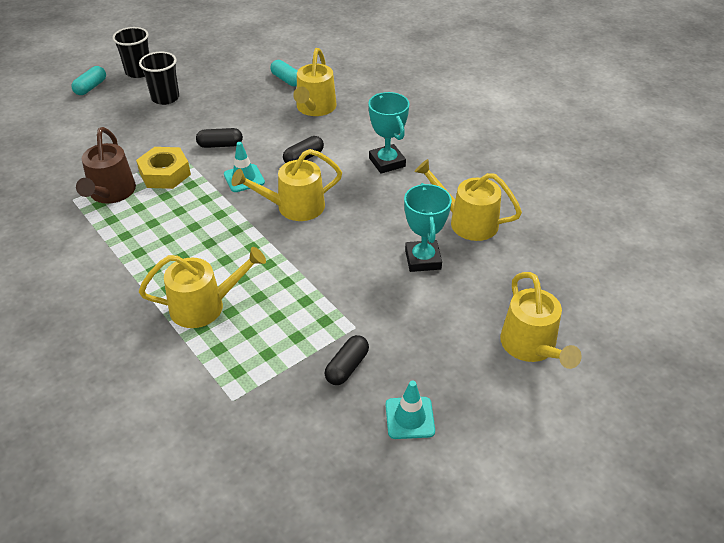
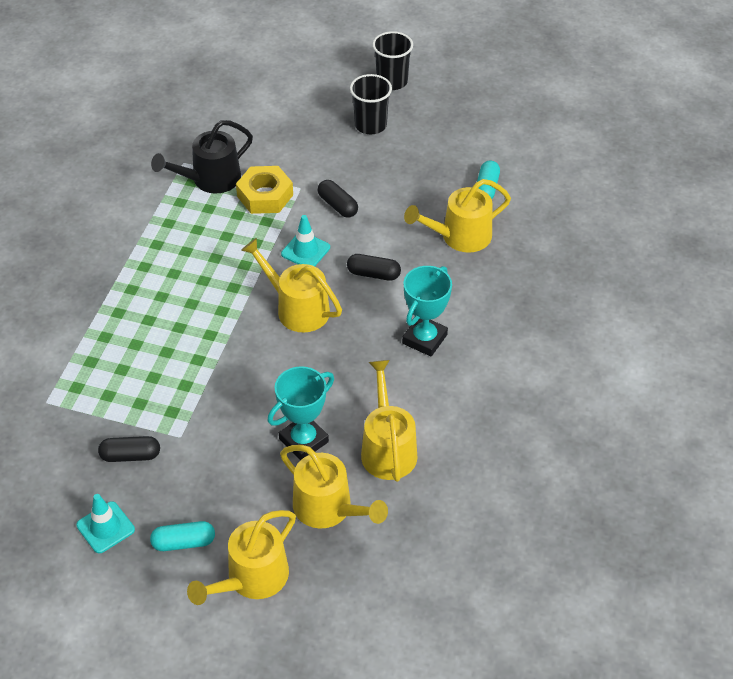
camera: 55 degrees right, 5 degrees up
turquoise capsule [71,66,106,95] -> turquoise capsule moved to [150,521,215,551]
brown watering can [76,127,136,204] -> black watering can [151,120,253,193]
yellow watering can [139,247,266,328] -> yellow watering can moved to [280,445,388,529]

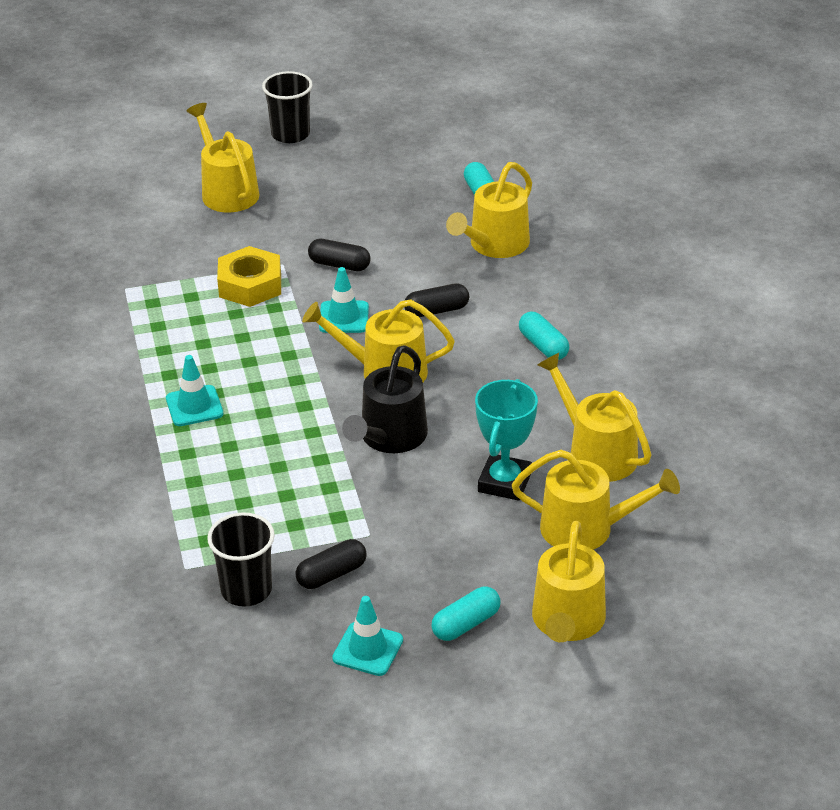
camera: 30 degrees left, 10 degrees down
black watering can [151,120,253,193] -> black watering can moved to [342,345,428,453]
black cup [350,74,392,134] -> black cup moved to [207,512,275,606]
turquoise trophy [402,266,452,357] -> turquoise capsule [519,311,569,360]
none -> turquoise traffic cone [166,355,224,426]
none -> yellow watering can [187,103,259,213]

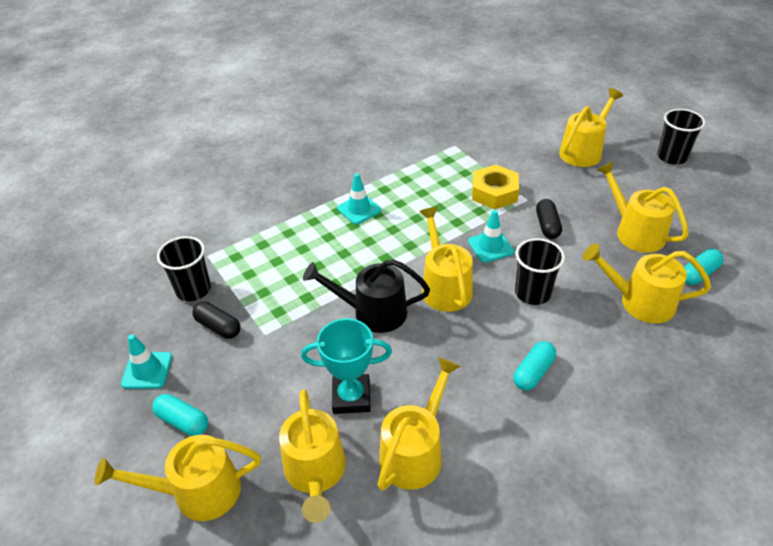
camera: 70 degrees right, 5 degrees up
black capsule [404,283,469,317] -> black cup [515,238,565,305]
none -> yellow watering can [597,161,689,253]

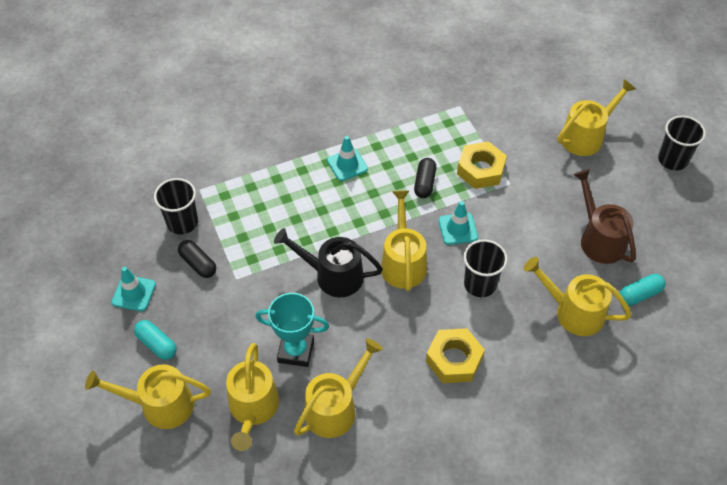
camera: 10 degrees right, 10 degrees up
turquoise capsule [513,341,556,390] -> yellow nut [426,328,485,383]
black capsule [536,199,562,239] -> black capsule moved to [414,158,436,198]
yellow watering can [597,161,689,253] -> brown watering can [573,169,636,264]

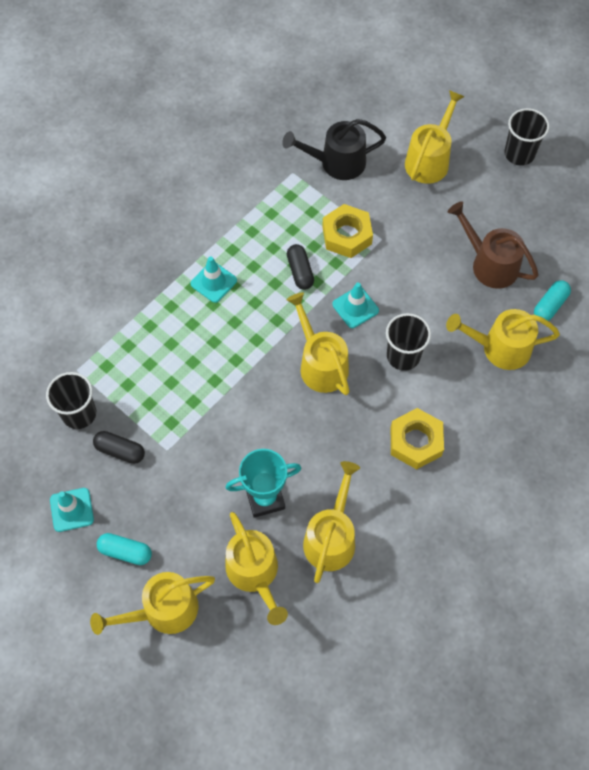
camera: 25 degrees left, 10 degrees up
black watering can [274,228,383,297] -> black watering can moved to [282,119,386,180]

